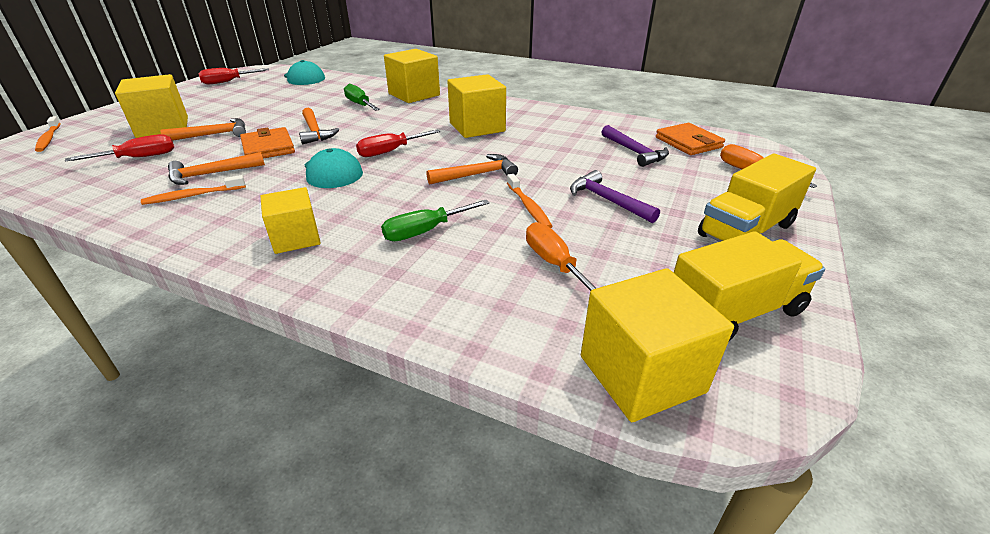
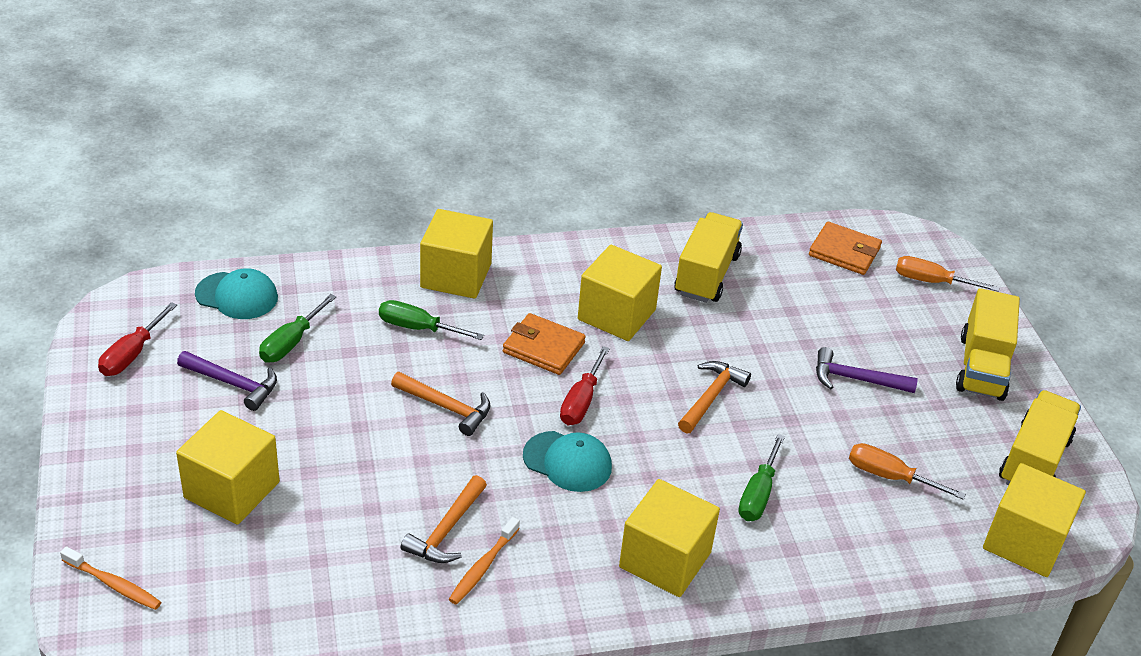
camera: 40 degrees left, 5 degrees up
red screwdriver [65,134,174,162] -> none
orange hammer [161,118,246,141] -> none
orange wallet [240,127,295,159] -> orange wallet moved to [503,313,586,375]
yellow cube [260,187,321,254] -> yellow cube [619,479,720,597], size x1.50
orange toothbrush [507,174,553,228] -> none
purple hammer [602,125,669,167] -> purple hammer moved to [177,351,277,411]
none -> green screwdriver [259,294,337,362]
none -> yellow truck [674,212,743,303]

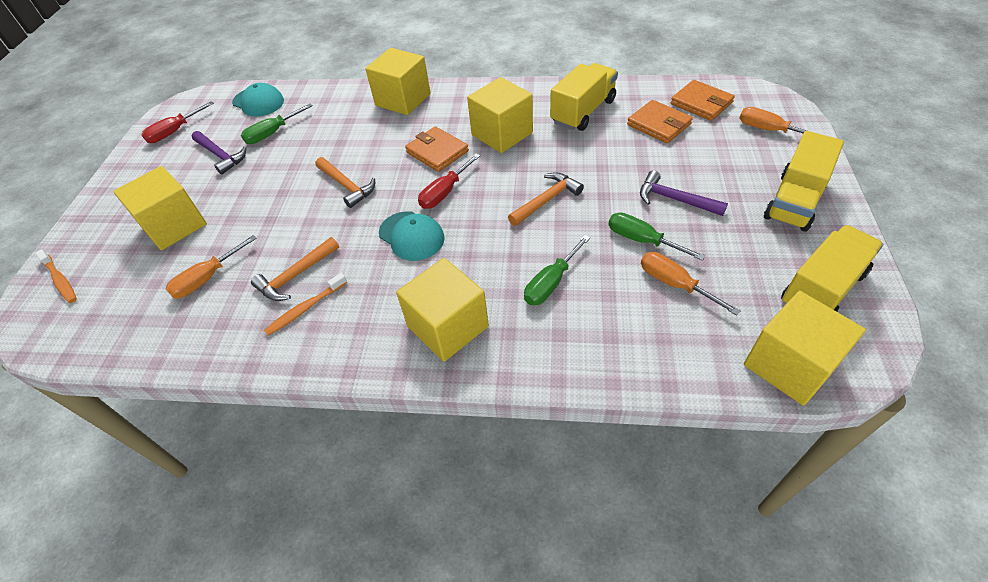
camera: 25 degrees right, 10 degrees up
green screwdriver [379,300,484,340] -> green screwdriver moved to [608,213,705,261]
none -> orange screwdriver [165,235,257,299]
none -> orange wallet [627,100,693,143]

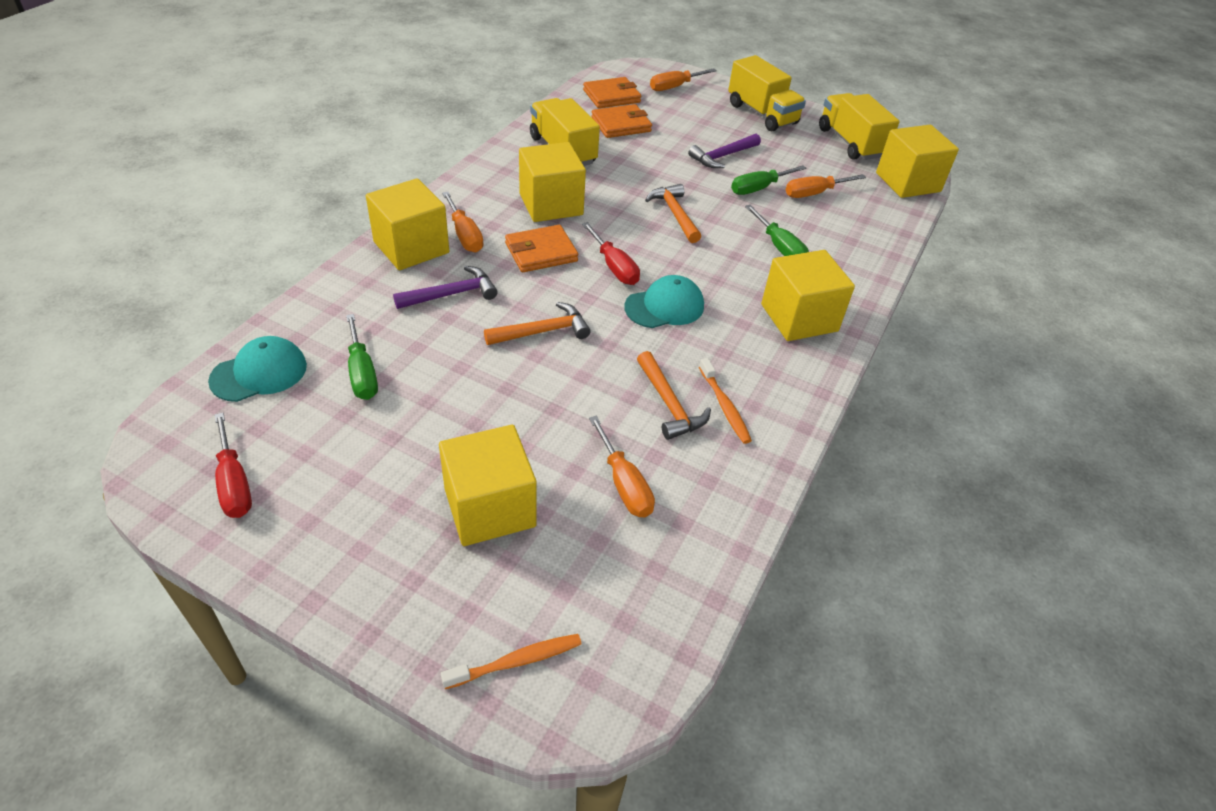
camera: 75 degrees left, 5 degrees down
purple hammer [192,131,246,175] -> purple hammer moved to [393,266,498,309]
none -> orange screwdriver [442,192,483,253]

